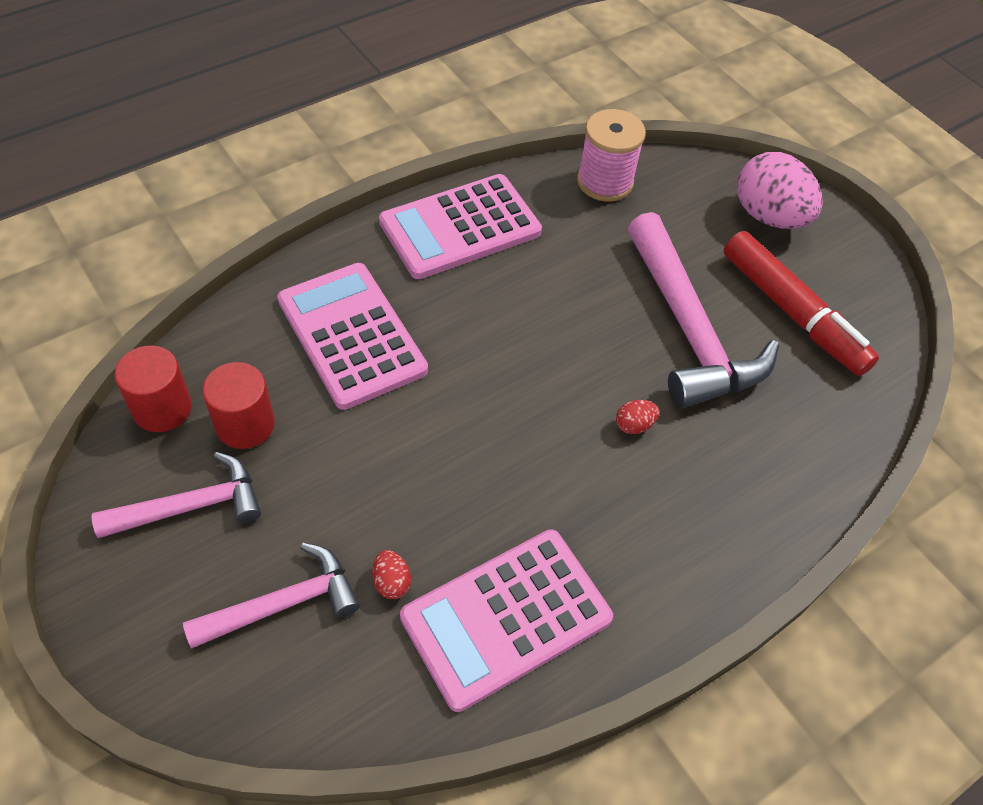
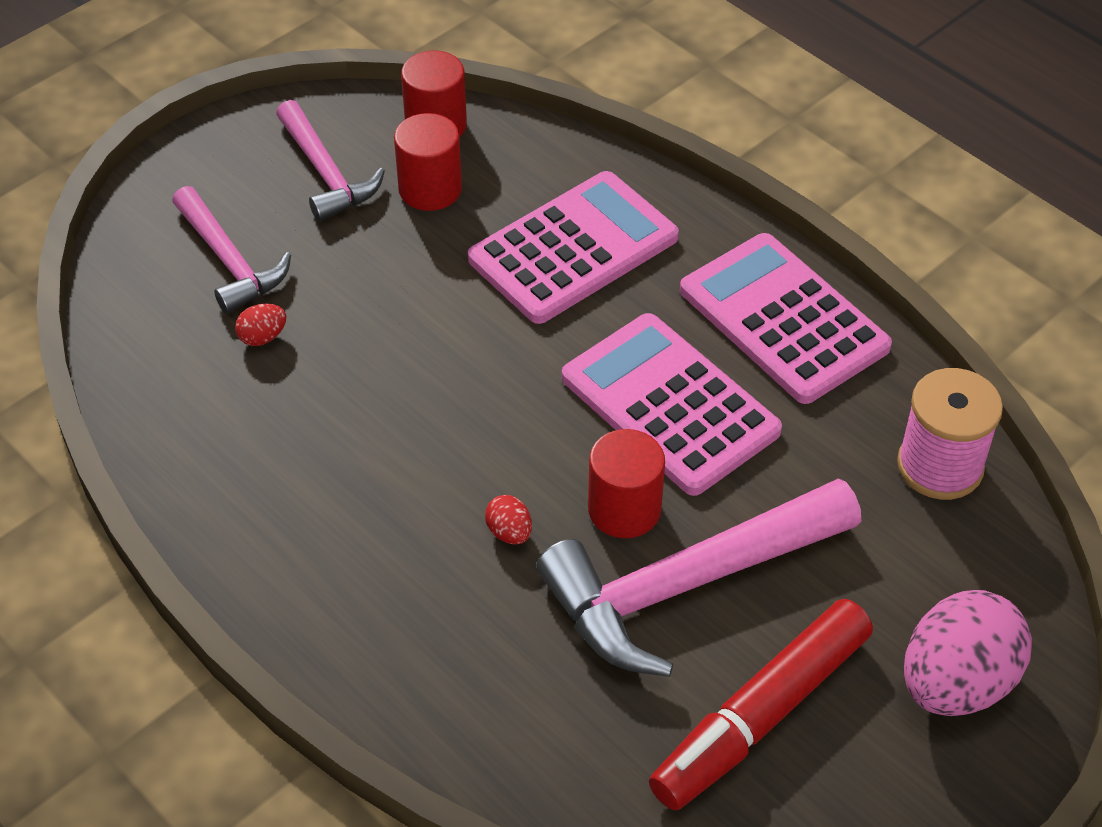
camera: 85 degrees right, 5 degrees down
pink calculator [400,529,613,712] -> pink calculator moved to [562,313,782,496]
none -> red cylinder [588,429,665,538]

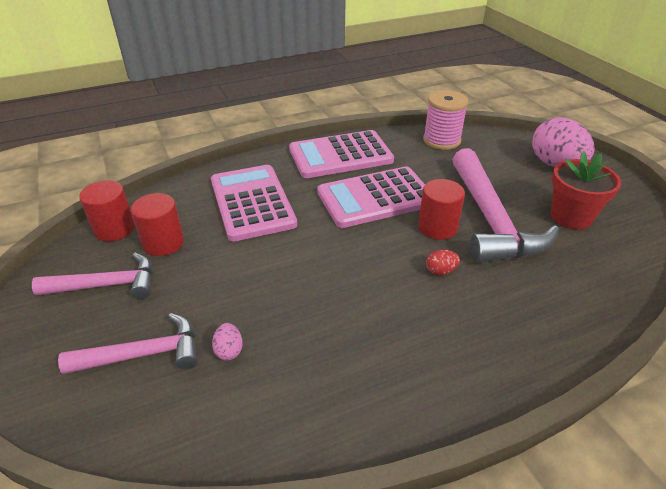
camera: 70 degrees left, 10 degrees down
red egg [235,304,286,346] -> pink egg [212,323,243,361]
red marker [649,599,873,810] -> red flower pot [551,151,621,230]

